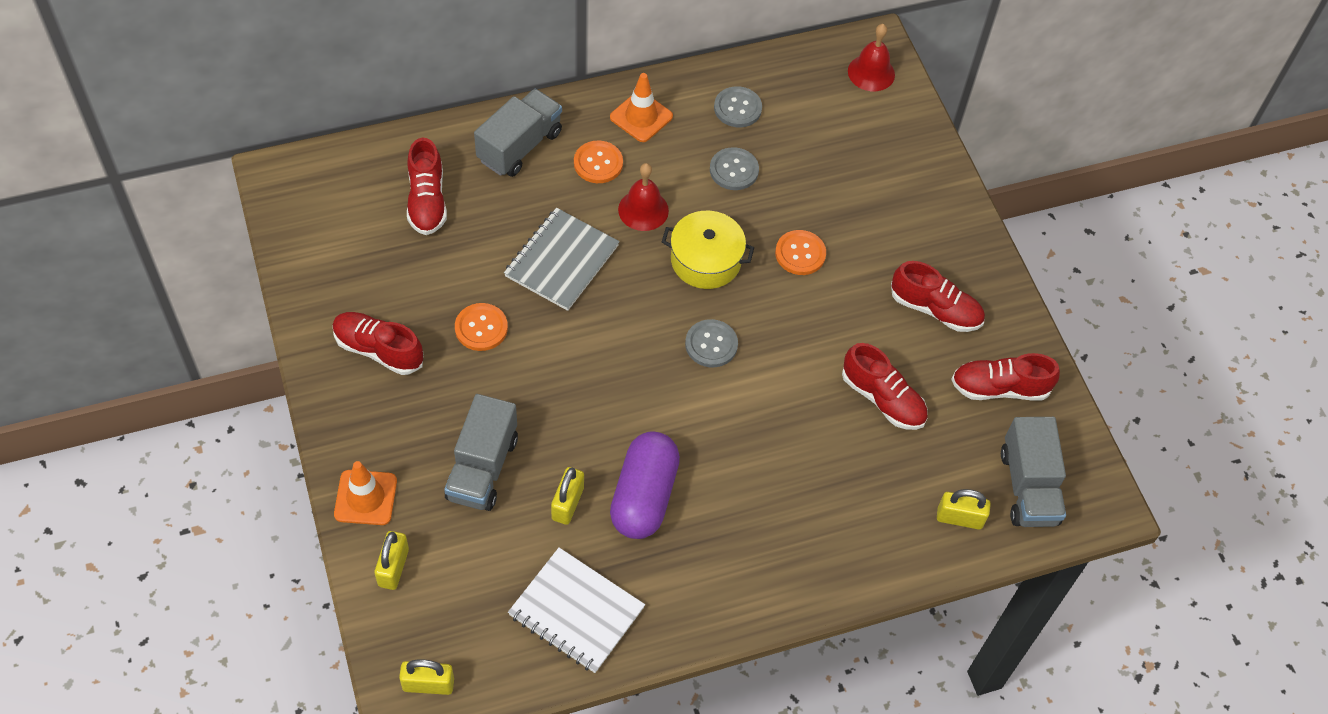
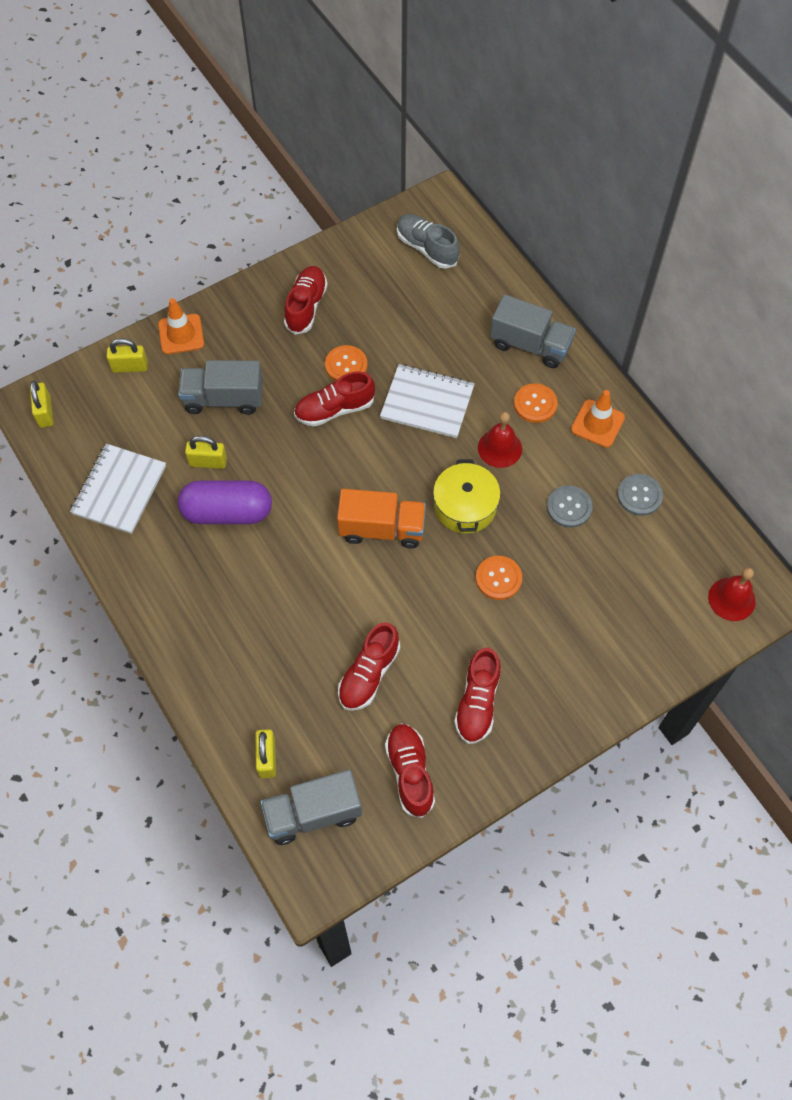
camera: 80 degrees right, 5 degrees up
red shoe [407,138,447,235] -> red shoe moved to [294,371,375,426]
grey notebook [504,208,620,311] -> white notebook [380,364,475,438]
grey button [685,319,738,367] -> orange truck [337,489,426,548]
none -> grey shoe [397,214,460,269]

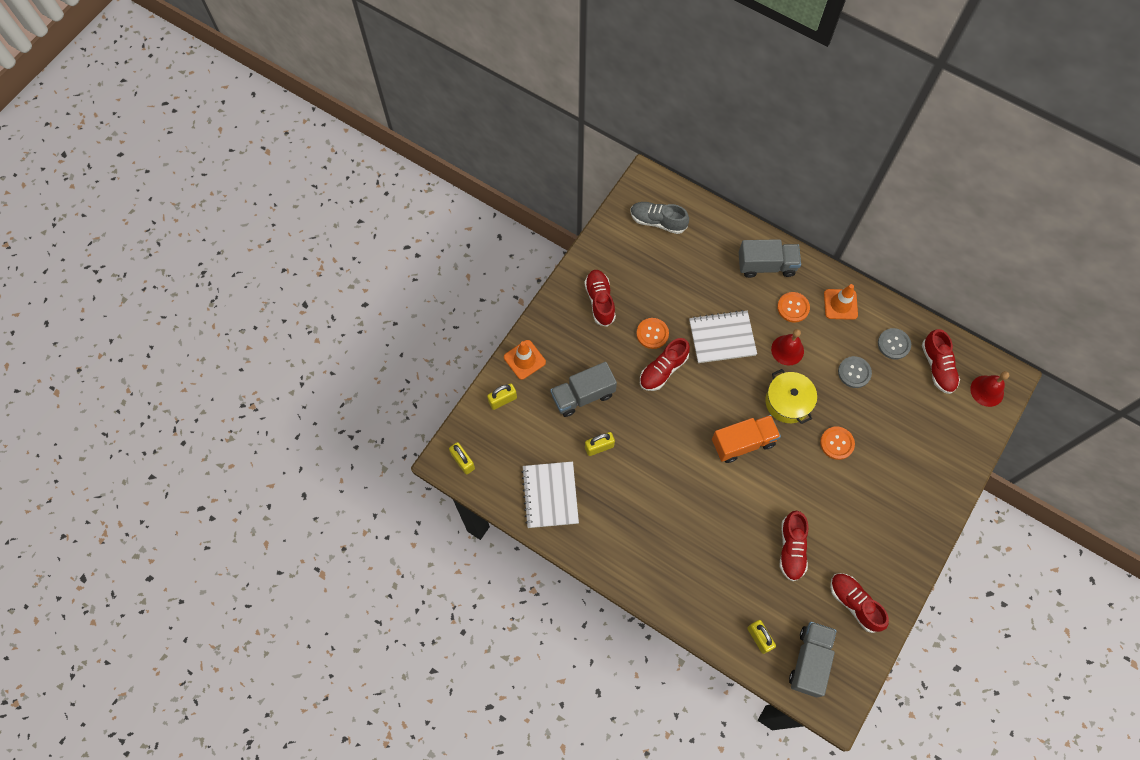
camera: 25 degrees left, 5 degrees up
purple capsule [178,480,272,524] -> none
grey truck [260,770,362,845] -> grey truck turned 150 degrees clockwise [789,622,836,698]
red shoe [454,648,501,744] -> red shoe moved to [922,329,960,394]

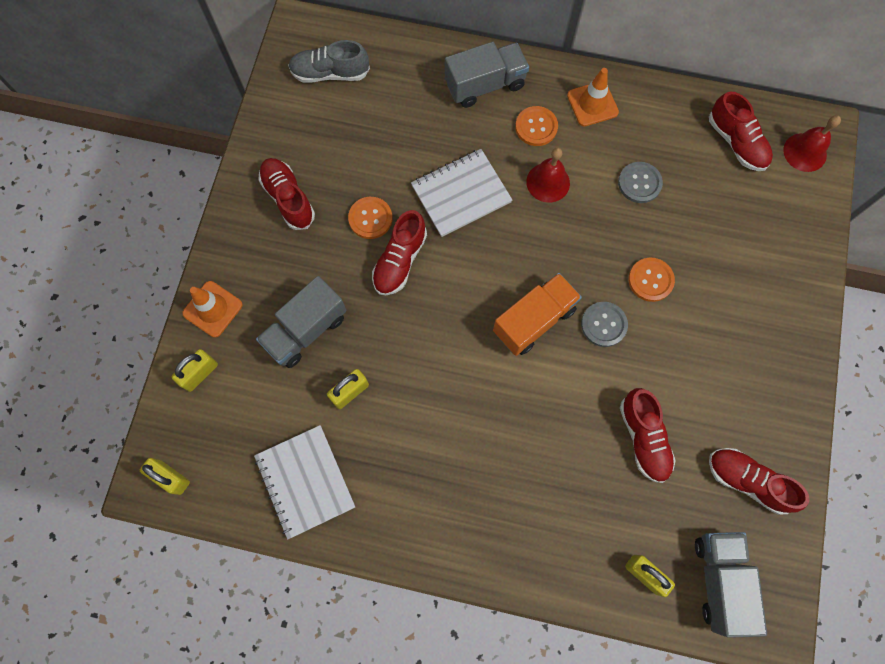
camera: 20 degrees left, 5 degrees up
yellow pot [765,369,817,424] -> none
grey button [878,328,911,359] -> grey button moved to [581,302,628,347]

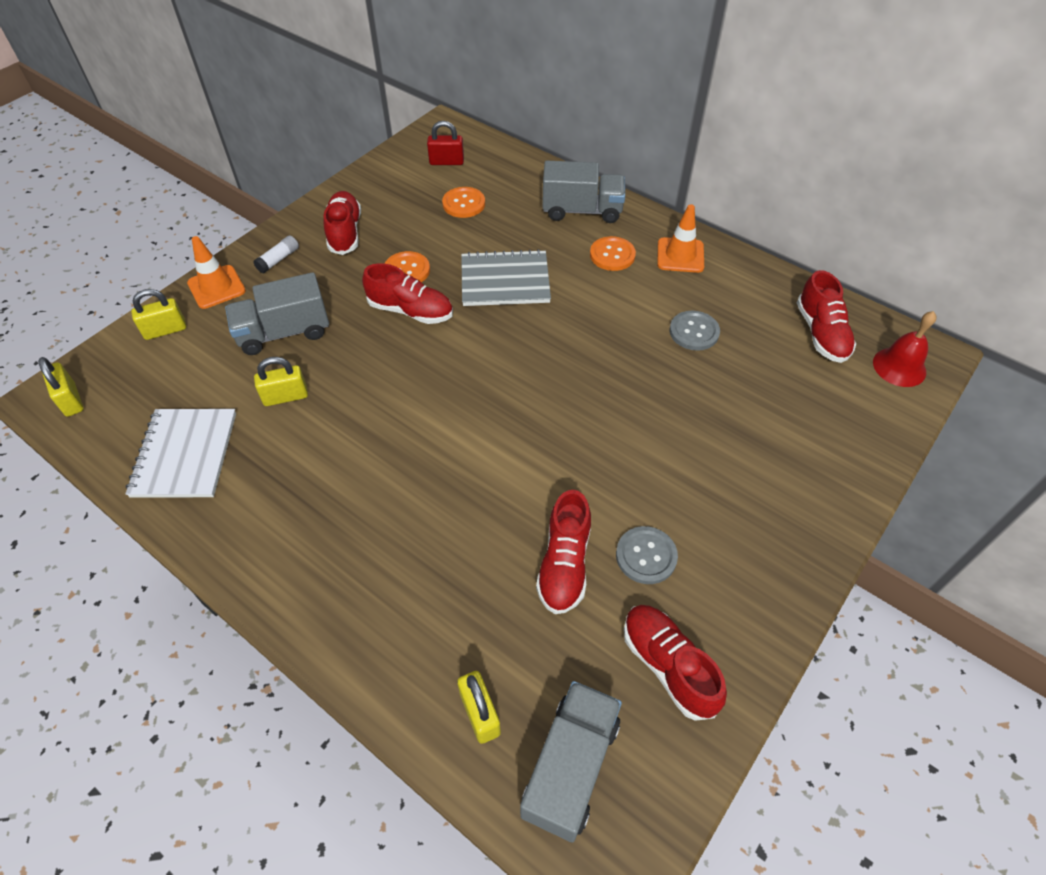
camera: 25 degrees right, 20 degrees down
grey shoe [288,40,370,83] -> red padlock [427,121,464,165]
red shoe [372,210,427,295] -> red shoe turned 120 degrees counterclockwise [362,263,453,324]
white notebook [411,149,512,237] -> grey notebook [461,249,551,306]
orange truck [493,273,582,356] -> none
red bell [526,148,570,203] -> none
grey button [581,302,628,347] -> grey button moved to [616,526,678,584]
orange button [628,258,675,302] -> orange button moved to [442,187,485,218]
none -> white glue stick [253,235,299,273]

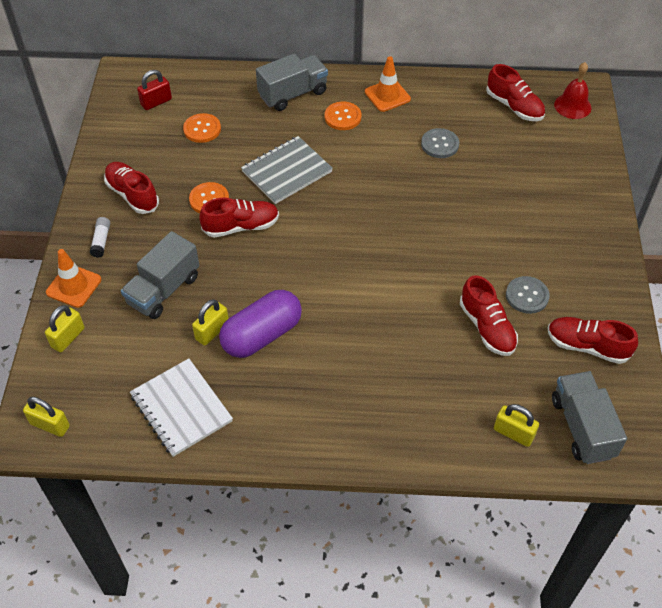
camera: 35 degrees left, 0 degrees up
none -> purple capsule [219,290,302,358]

